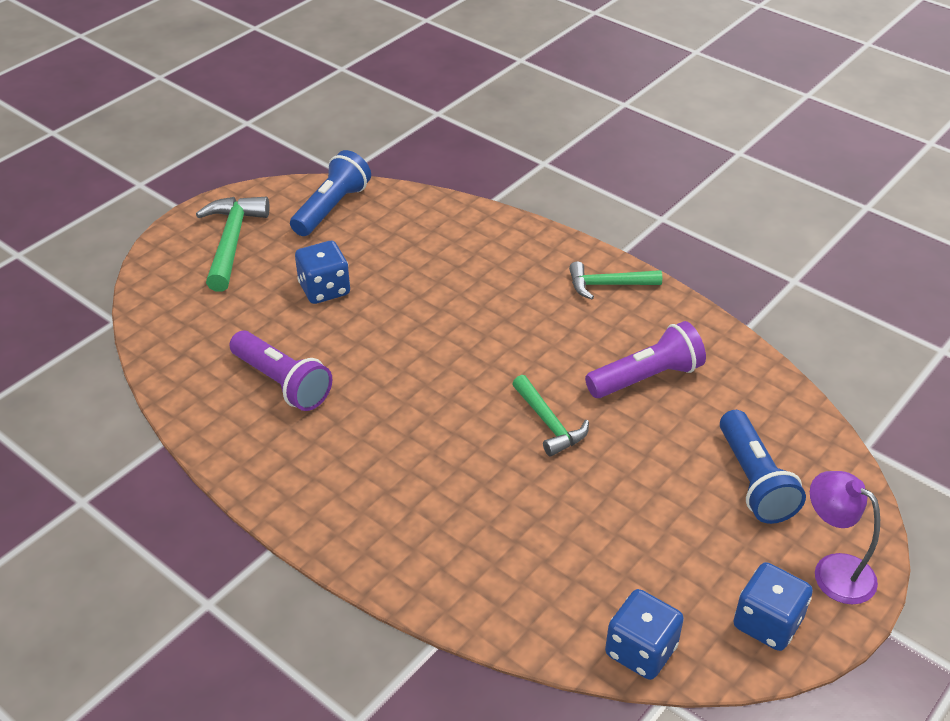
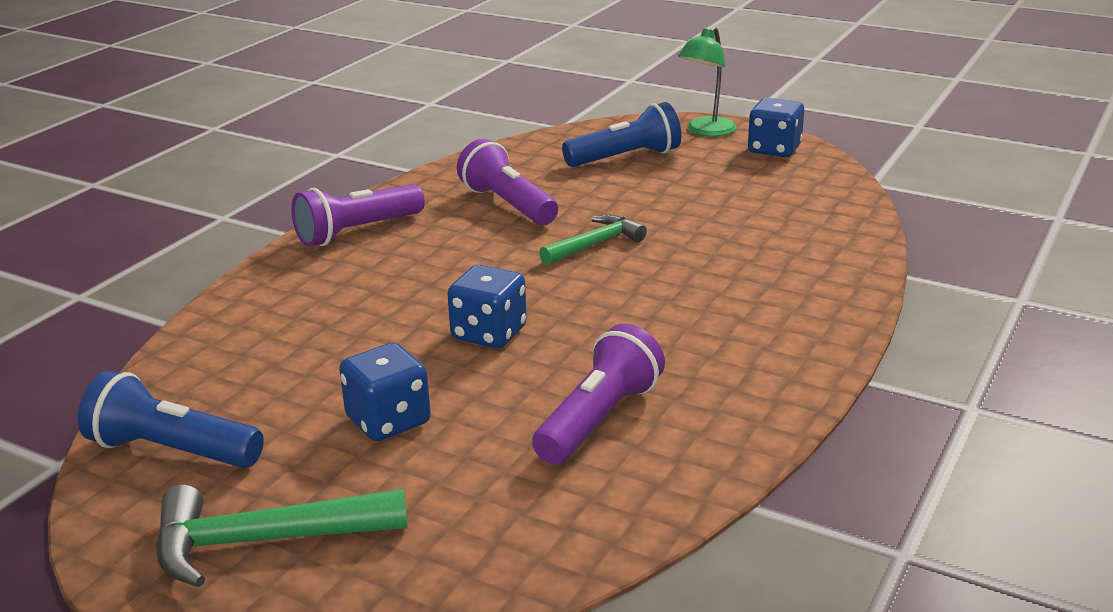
camera: 100 degrees left, 15 degrees down
green hammer [569,262,662,300] -> purple flashlight [291,184,425,247]
blue dice [605,589,684,680] -> blue dice moved to [447,265,527,348]
purple lamp [810,471,880,605] -> green lamp [678,26,737,137]

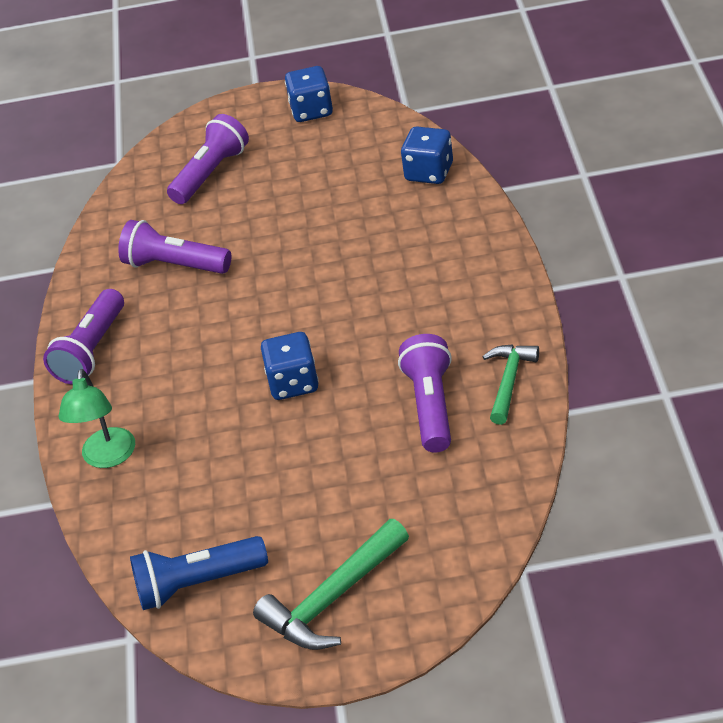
camera: 30 degrees left, 15 degrees up
blue dice [339,343,431,441] -> blue dice moved to [401,126,453,184]
green hammer [539,214,647,265] -> green hammer moved to [483,344,539,425]
blue flashlight [562,102,681,167] -> purple flashlight [167,114,249,204]
green lamp [678,26,737,137] -> green lamp moved to [58,369,135,468]

